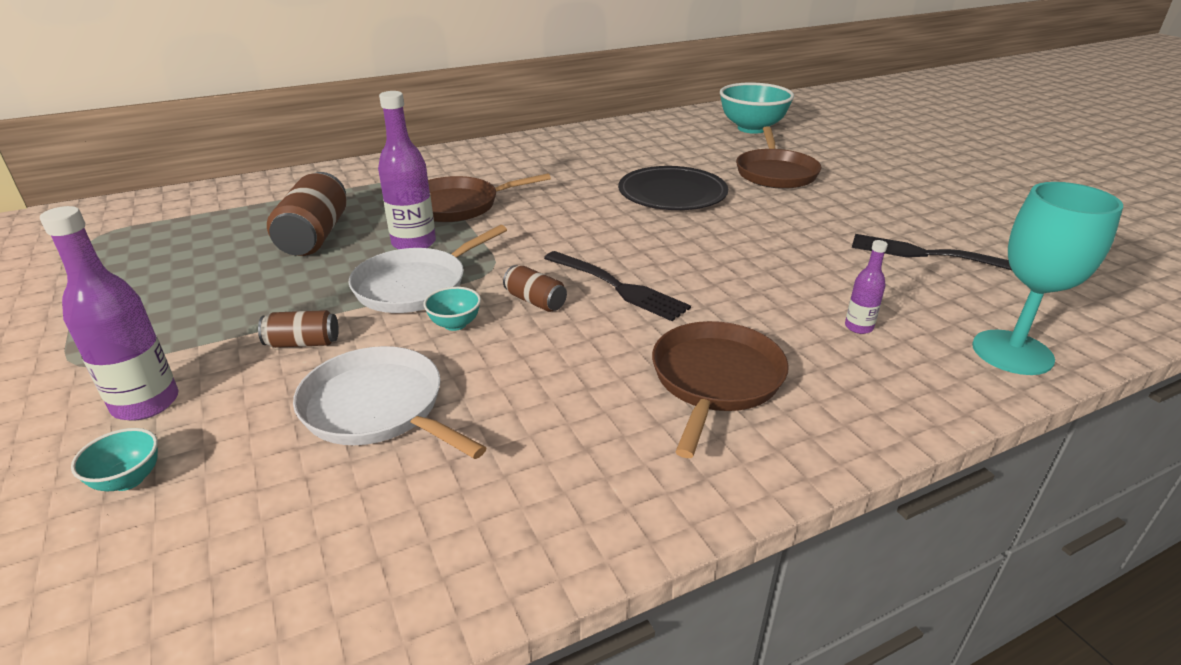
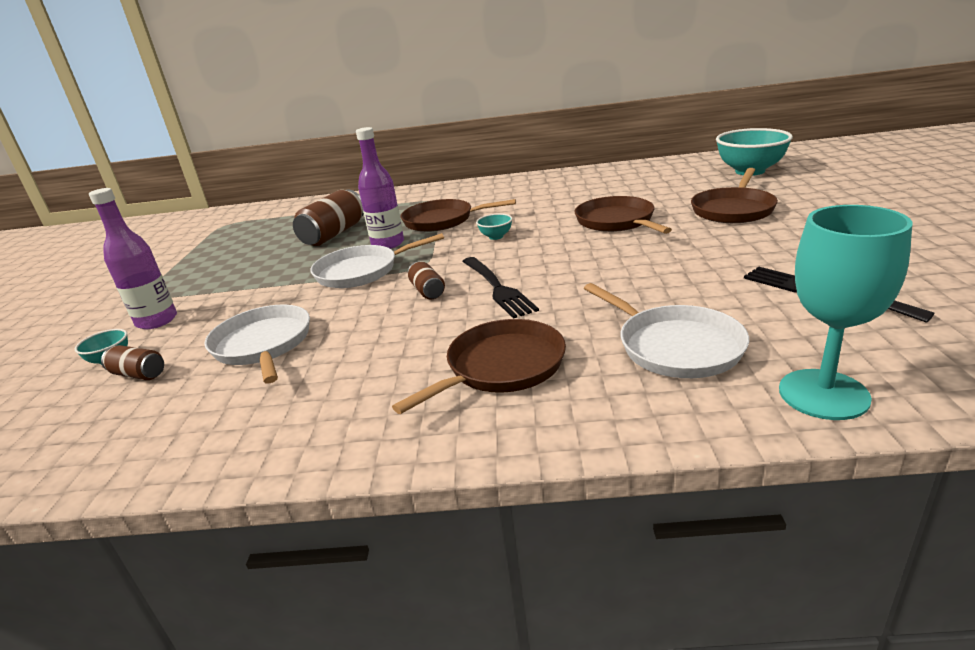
camera: 30 degrees right, 5 degrees down
brown can [258,310,339,348] -> brown can moved to [101,345,164,380]
turquoise bowl [423,287,481,331] -> turquoise bowl moved to [476,213,512,240]
black plate [618,166,728,210] -> brown pan [575,196,672,234]
purple bottle [845,240,888,334] -> white pan [584,283,749,378]

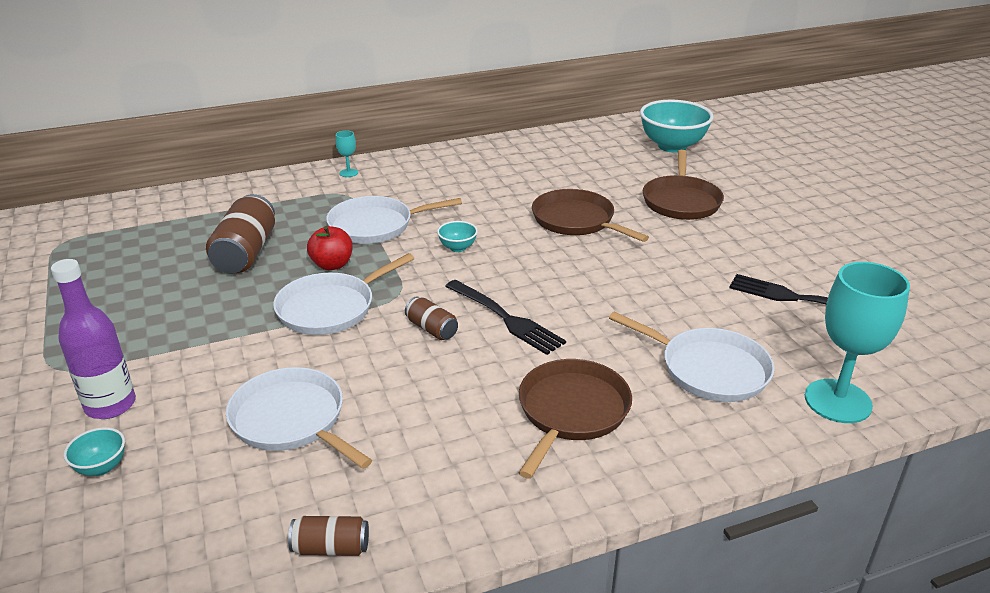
camera: 25 degrees left, 5 degrees up
brown can [101,345,164,380] -> brown can moved to [288,516,369,556]
purple bottle [356,127,404,249] -> red apple [307,226,353,270]
brown pan [401,199,516,232] -> white pan [326,196,462,244]
none -> turquoise goblet [335,130,358,177]

